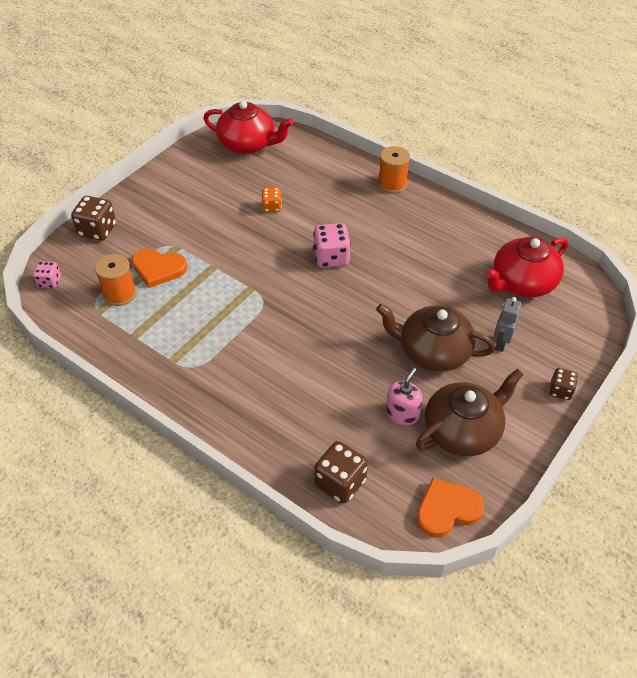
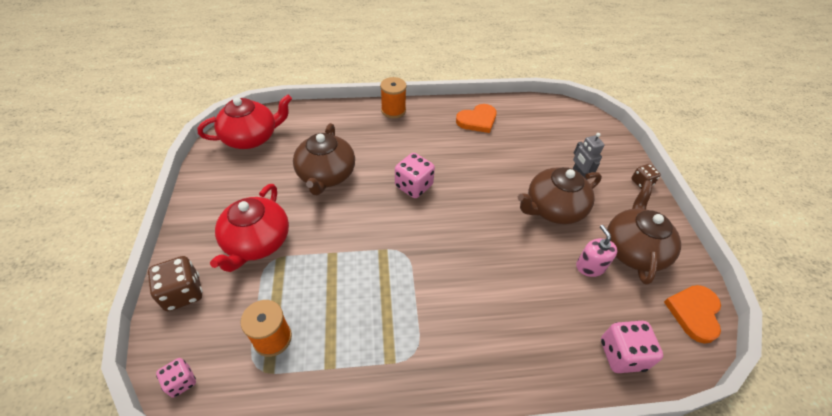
camera: 45 degrees left, 0 degrees up
orange heart [132,249,187,288] -> orange heart moved to [456,104,497,133]
orange dice [262,188,282,212] -> brown teapot [293,123,355,195]
brown dice [314,441,368,503] -> pink dice [601,321,663,373]
red teapot [485,237,568,297] -> red teapot moved to [210,184,289,272]

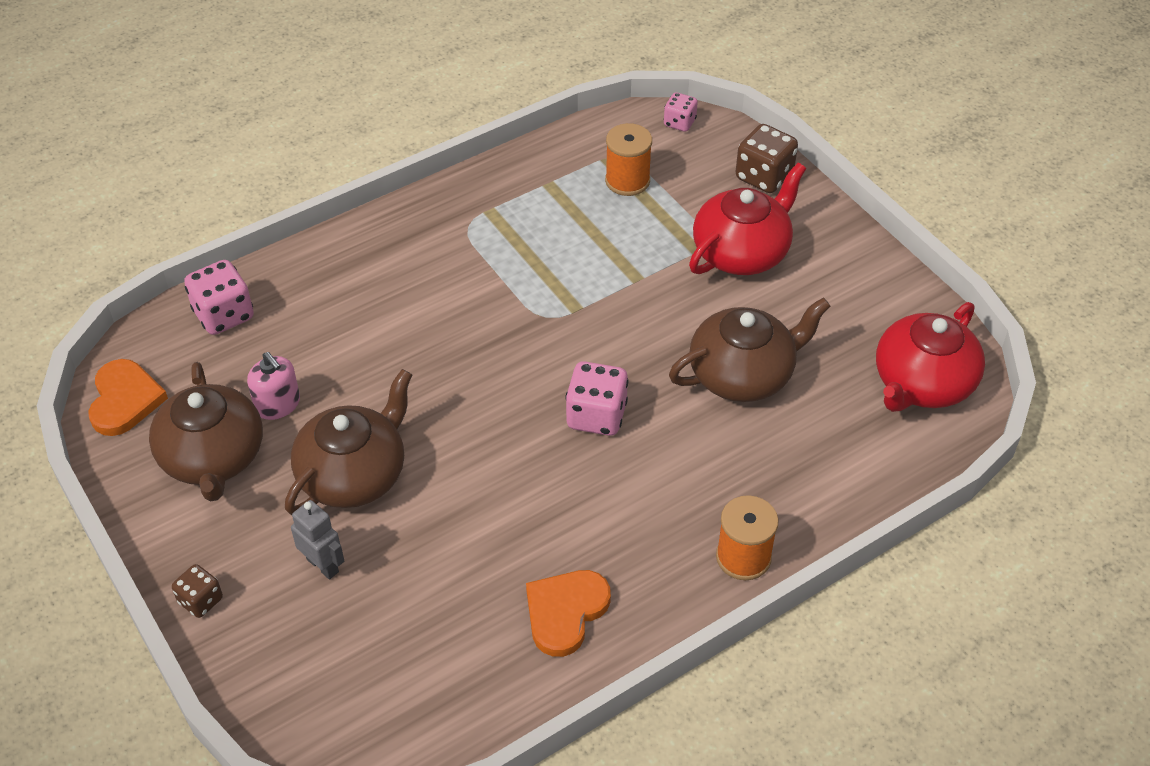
camera: 155 degrees right, 0 degrees up
red teapot [210,184,289,272] -> red teapot turned 60 degrees clockwise [689,163,806,275]
brown teapot [293,123,355,195] -> brown teapot turned 90 degrees clockwise [669,297,831,402]

